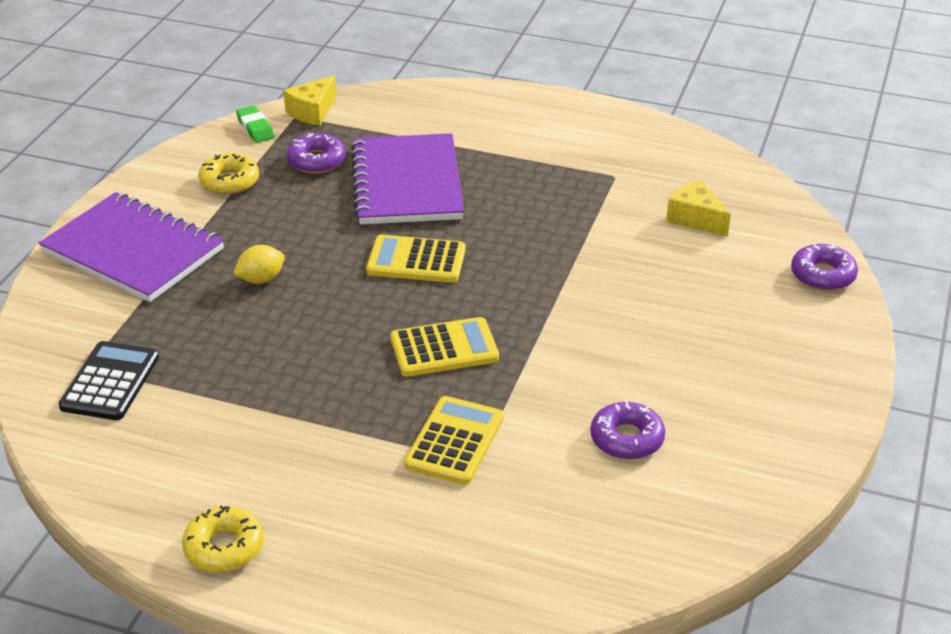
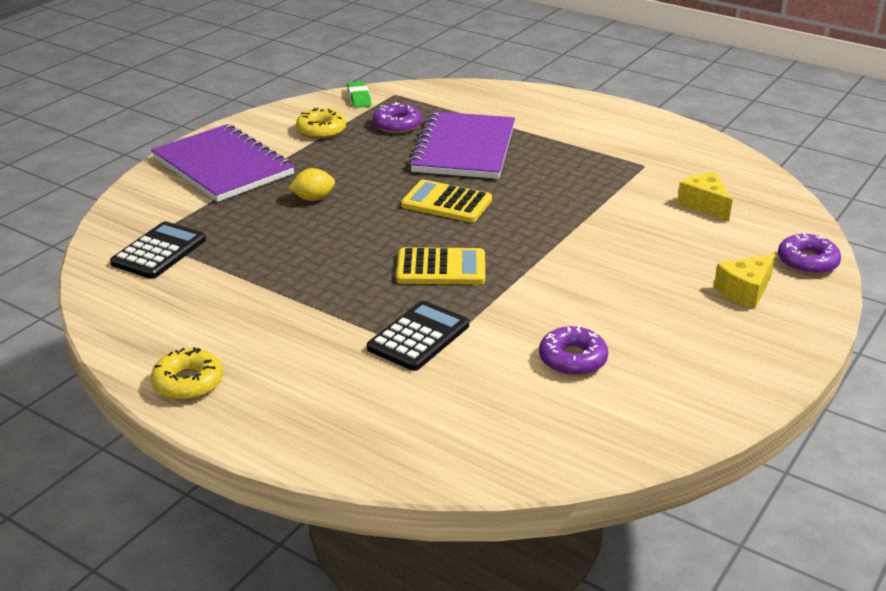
camera: 15 degrees right, 5 degrees down
yellow cheese [283,75,337,126] -> yellow cheese moved to [714,254,776,309]
yellow calculator [404,396,504,485] -> black calculator [367,301,469,371]

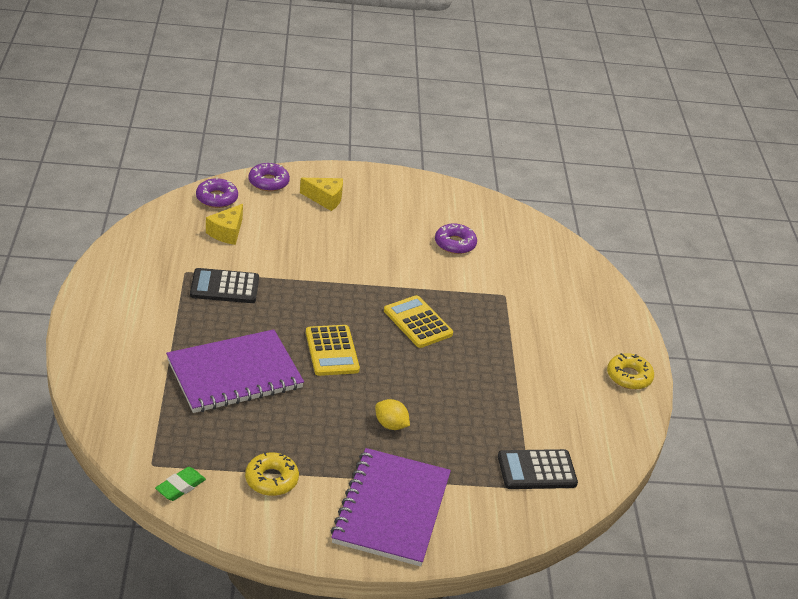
camera: 130 degrees left, 5 degrees up
black calculator [367,301,469,371] -> black calculator moved to [190,268,259,303]
purple donut [373,102,422,133] -> purple donut moved to [196,177,238,208]

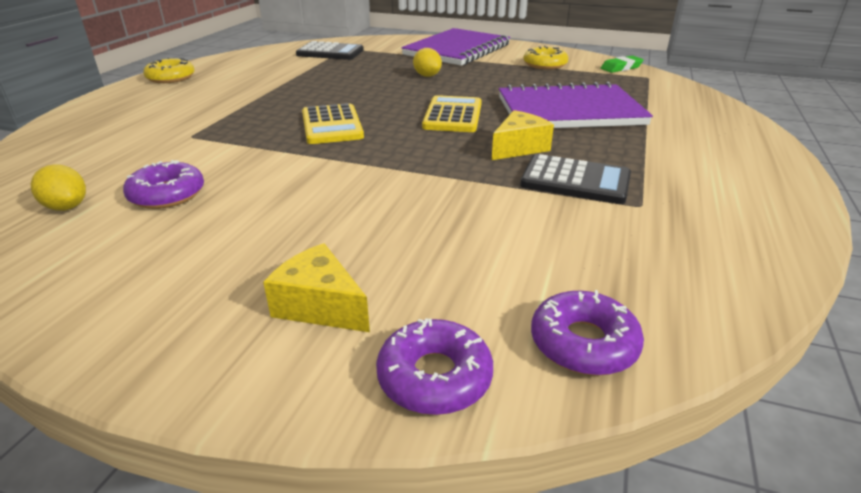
camera: 155 degrees left, 5 degrees down
yellow cheese [206,204,243,245] -> yellow cheese moved to [492,110,554,160]
none -> yellow lemon [31,164,86,211]

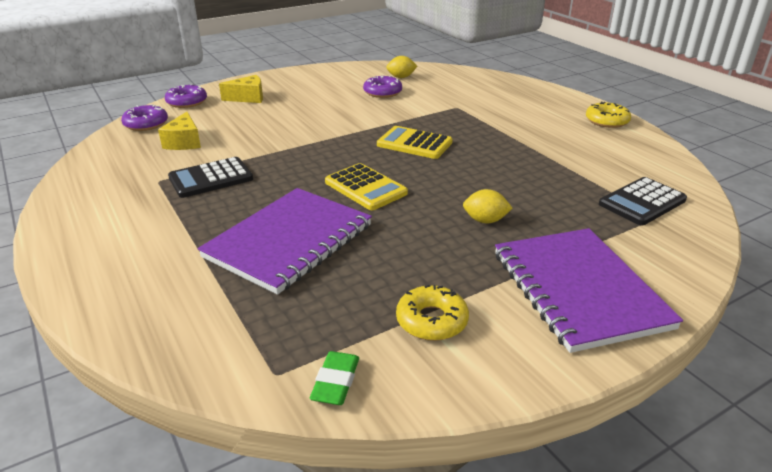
camera: 130 degrees right, 0 degrees up
yellow cheese [492,110,554,160] -> yellow cheese moved to [158,112,201,150]

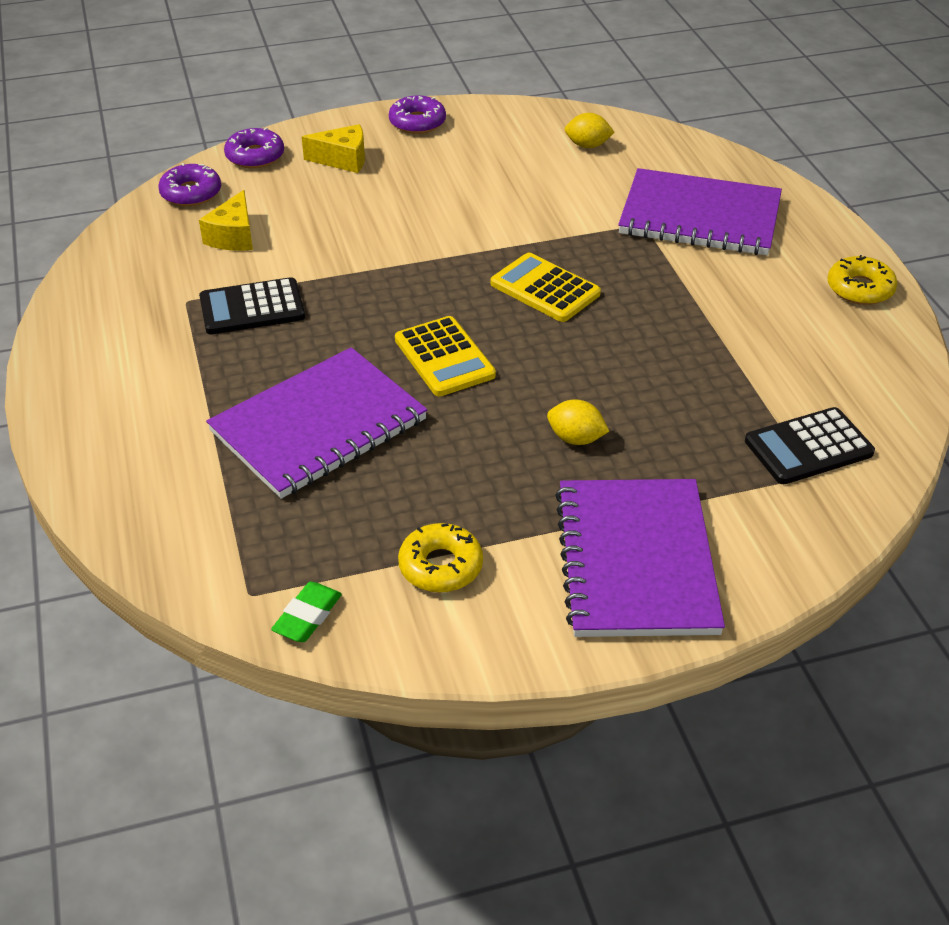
camera: 15 degrees right, 10 degrees up
purple donut [363,75,402,98] -> purple donut moved to [389,95,446,134]
none -> purple notebook [618,168,782,255]

